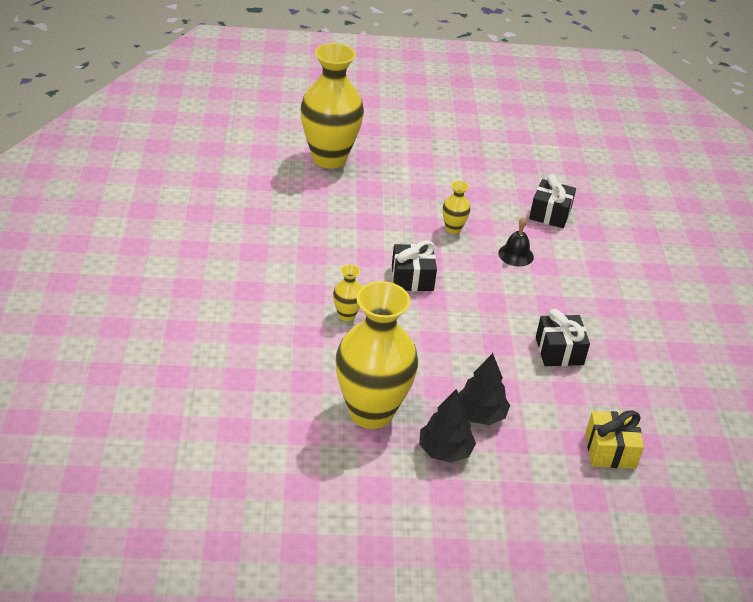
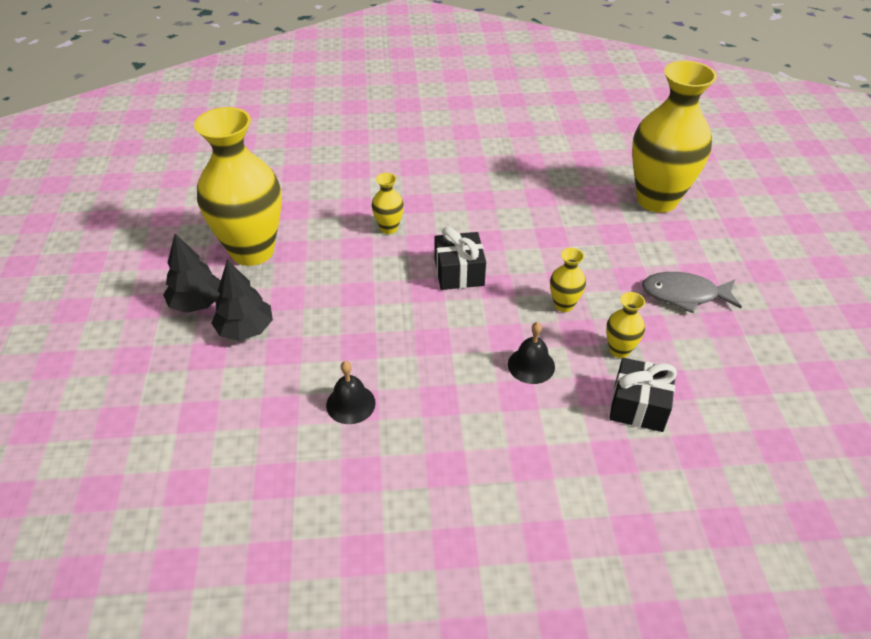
camera: 90 degrees right, 5 degrees up
black gift [536,309,590,366] -> black bell [326,361,376,424]
yellow gift [586,410,644,469] -> none
none -> yellow vase [606,292,645,358]
none -> grey fish [642,272,742,313]

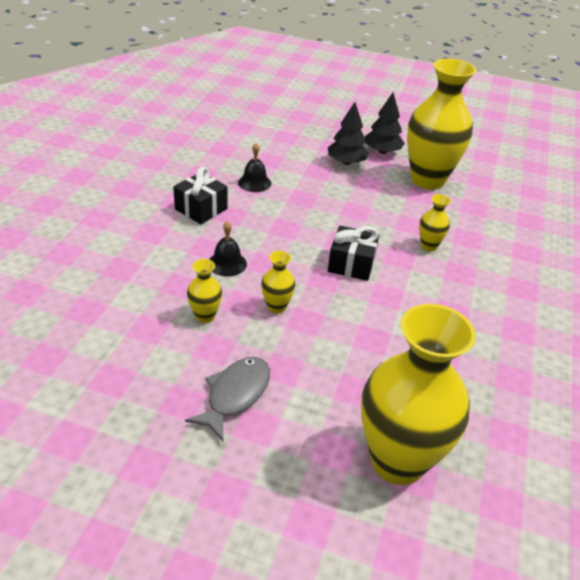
camera: 110 degrees right, 5 degrees down
black gift [609,358,677,432] -> black gift moved to [173,167,227,224]

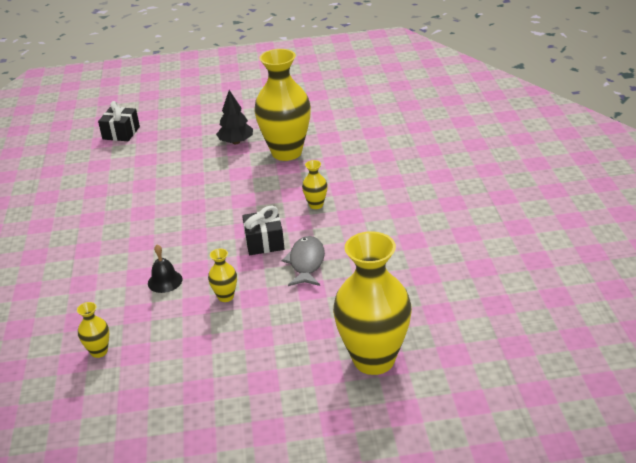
camera: 20 degrees left, 5 degrees down
black gift [173,167,227,224] -> black gift moved to [98,101,140,141]
grey fish [185,357,270,441] -> grey fish moved to [282,236,325,286]
yellow vase [187,259,222,323] -> yellow vase moved to [77,302,109,358]
black bell [238,143,271,192] -> none
black tree [328,102,369,165] -> none

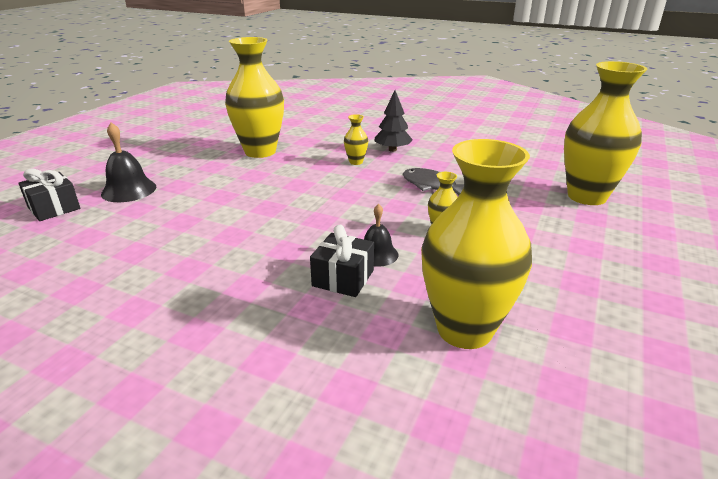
camera: 60 degrees left, 5 degrees down
yellow vase [77,302,109,358] -> yellow vase [421,139,532,349], size x2.37
black tree [216,90,253,144] -> black tree moved to [375,90,413,152]
black gift [242,206,285,255] -> black gift moved to [310,225,374,297]
none -> black bell [101,122,156,202]

